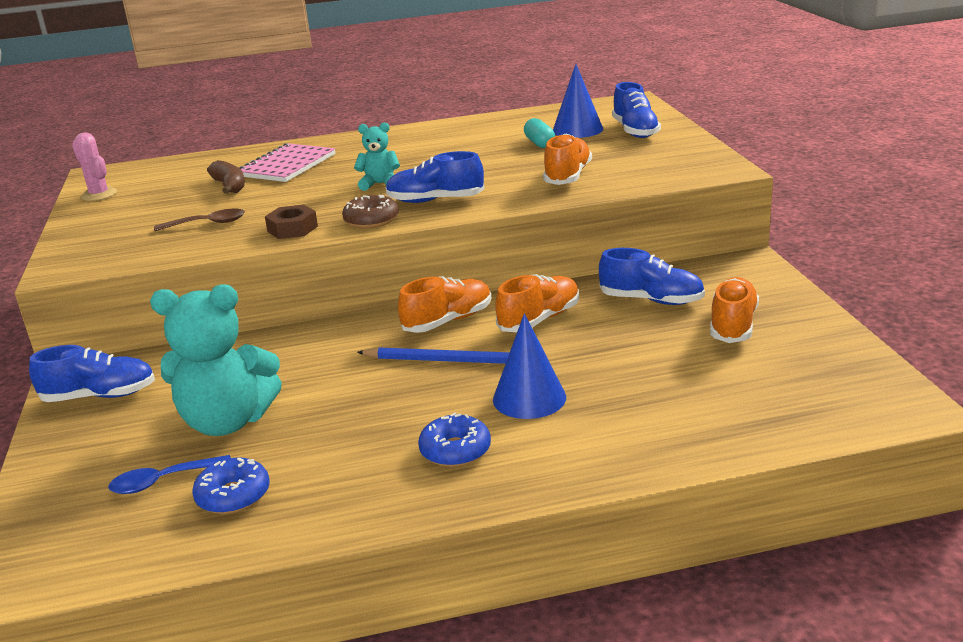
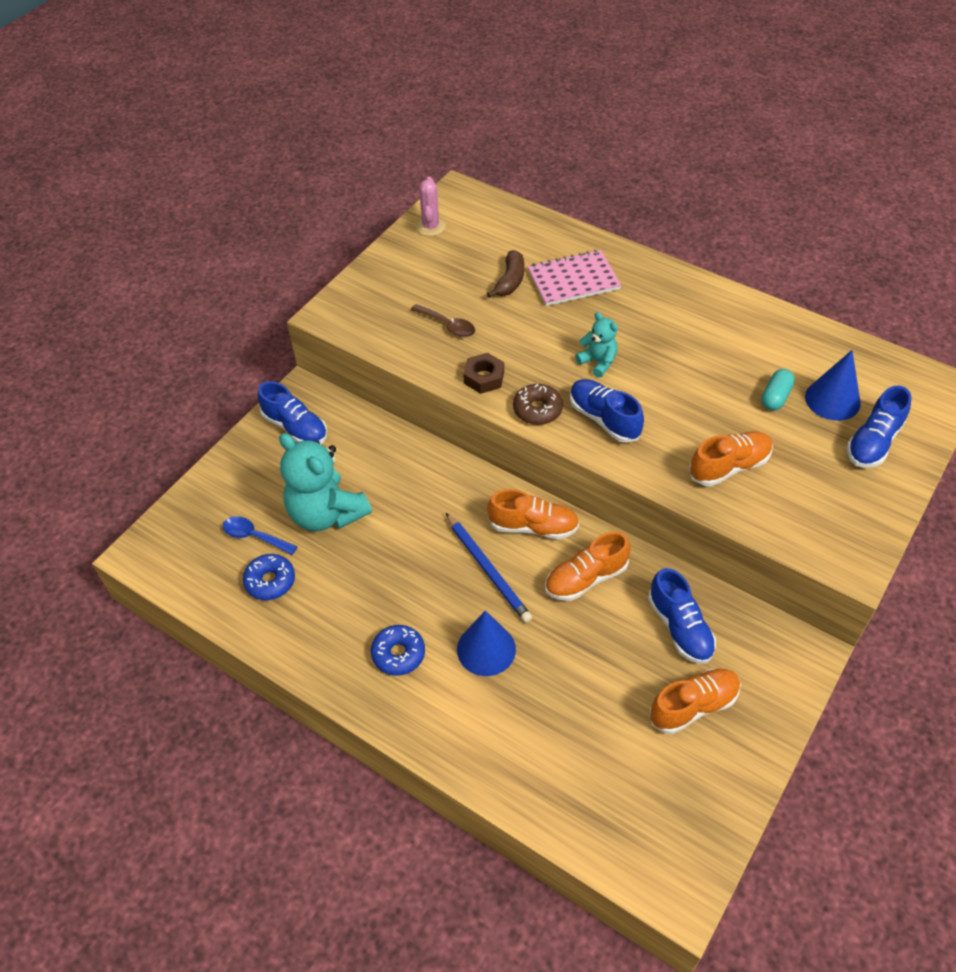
camera: 45 degrees right, 25 degrees up
orange shoe [495,274,579,332] -> orange shoe turned 150 degrees clockwise [545,532,631,601]

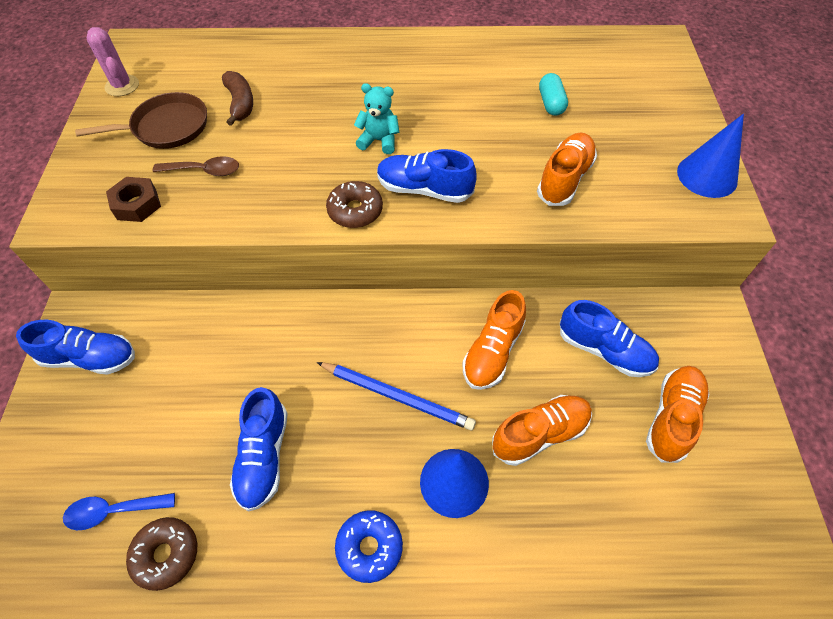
camera: 35 degrees left, 5 degrees up
blue donut [243,554,295,600] -> brown donut [126,517,197,591]
turquoise teddy bear [279,433,372,531] -> none
brown nut [464,353,504,394] -> brown nut moved to [106,177,161,222]
orange shoe [487,489,579,539] -> orange shoe moved to [492,395,592,466]
pink notebook [528,250,621,306] -> none
blue cone [805,350,861,421] -> blue cone moved to [677,114,744,198]
blue shoe [847,386,911,468] -> blue shoe moved to [230,387,288,512]
none -> brown pan [75,92,207,149]

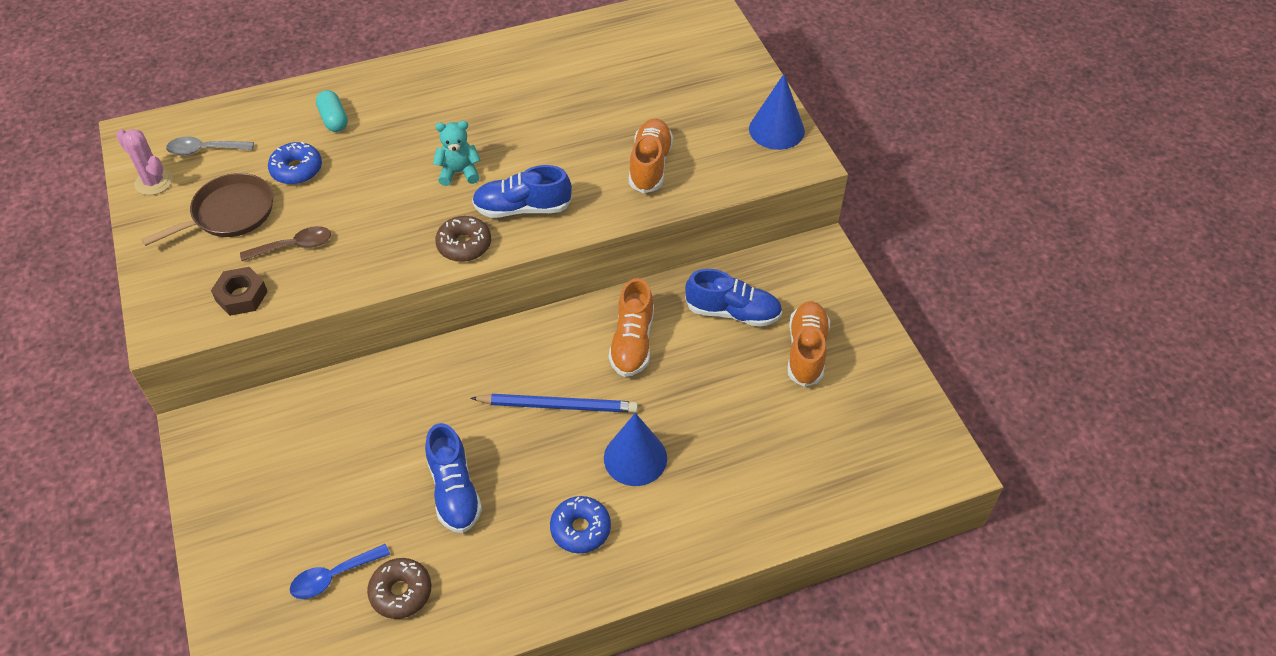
camera: 20 degrees left, 5 degrees down
blue shoe [16,320,135,375] -> none
brown banana [222,71,253,126] -> blue donut [268,142,322,184]
orange shoe [492,395,592,466] -> none
turquoise capsule [539,73,568,116] -> turquoise capsule moved to [316,90,348,132]
none -> grey spoon [166,137,254,155]

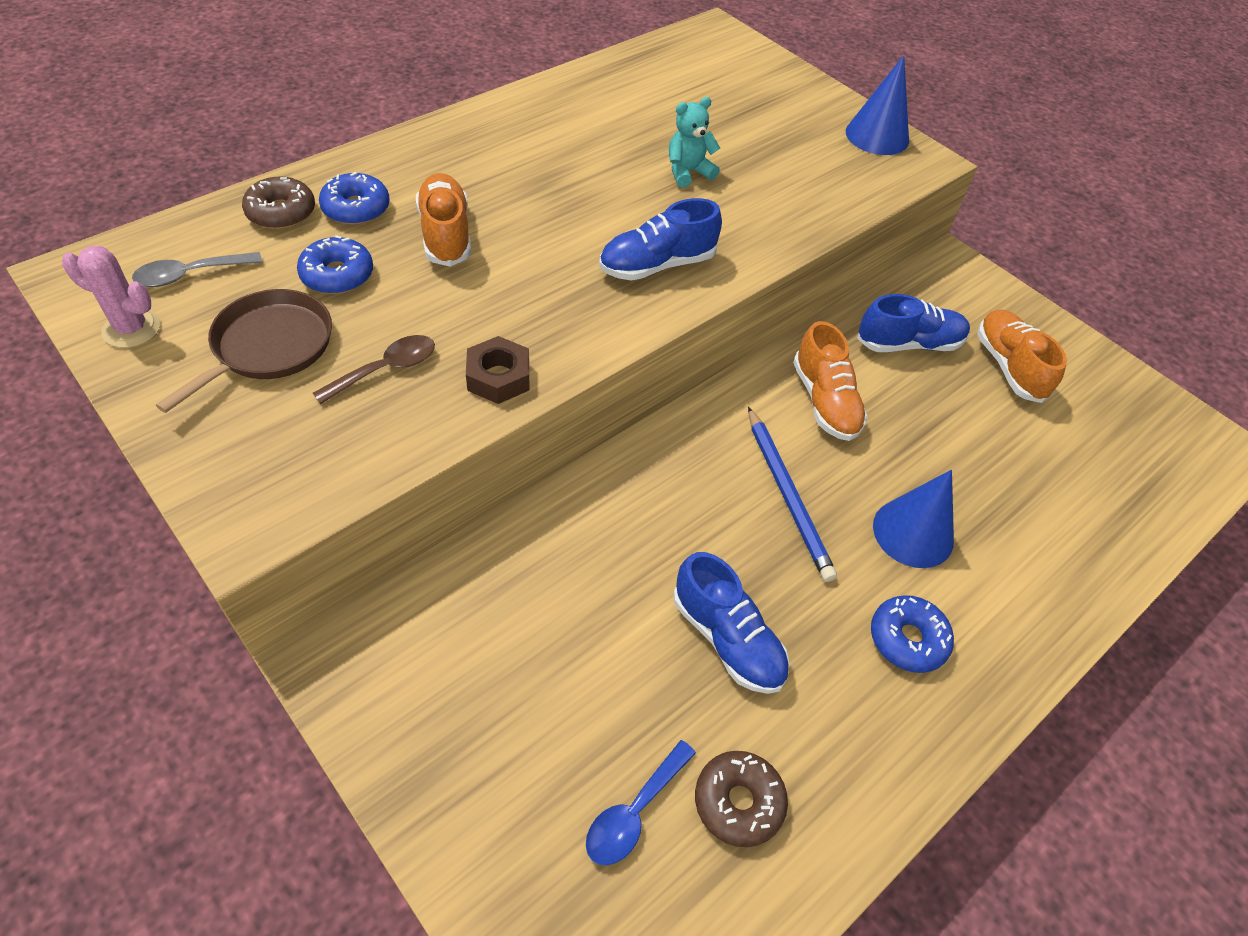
camera: 25 degrees left, 0 degrees up
brown nut [211,267,268,316] -> brown nut moved to [466,336,529,404]
turquoise capsule [316,90,348,132] -> blue donut [319,172,390,225]
turquoise teddy bear [433,121,480,186] -> turquoise teddy bear moved to [669,97,720,188]
brown donut [435,216,491,262] -> brown donut moved to [242,176,315,229]
blue pencil [470,394,638,413] -> blue pencil turned 90 degrees clockwise [748,407,837,582]
orange shoe [629,118,673,194] -> orange shoe moved to [416,173,471,267]

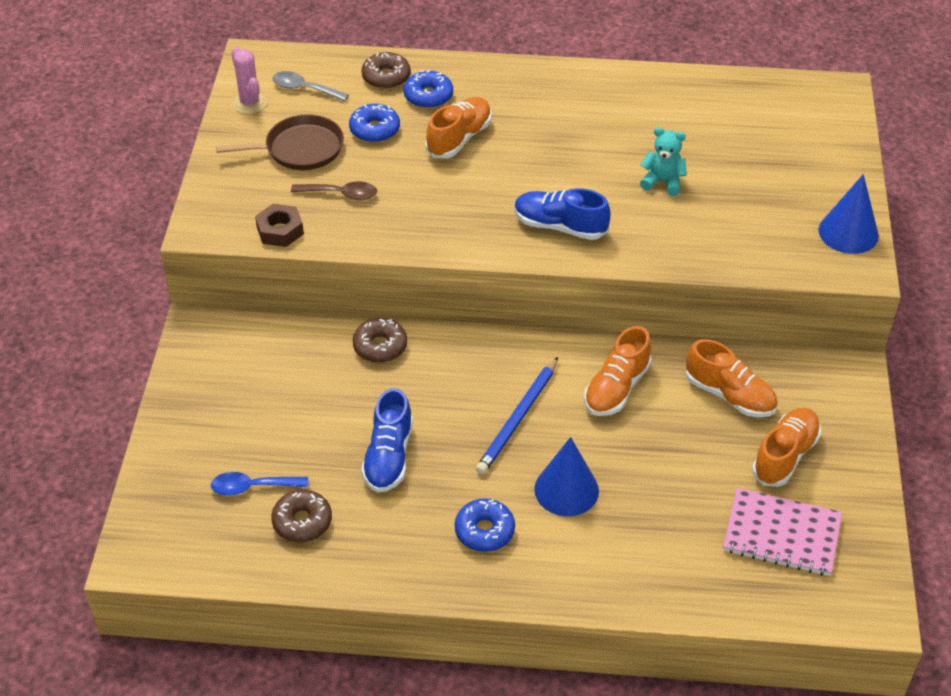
camera: 50 degrees right, 5 degrees down
brown nut [466,336,529,404] -> brown nut moved to [255,204,304,247]
blue shoe [857,294,970,352] -> orange shoe [686,339,778,417]
none -> brown donut [353,318,407,363]
none -> pink notebook [723,488,842,576]

